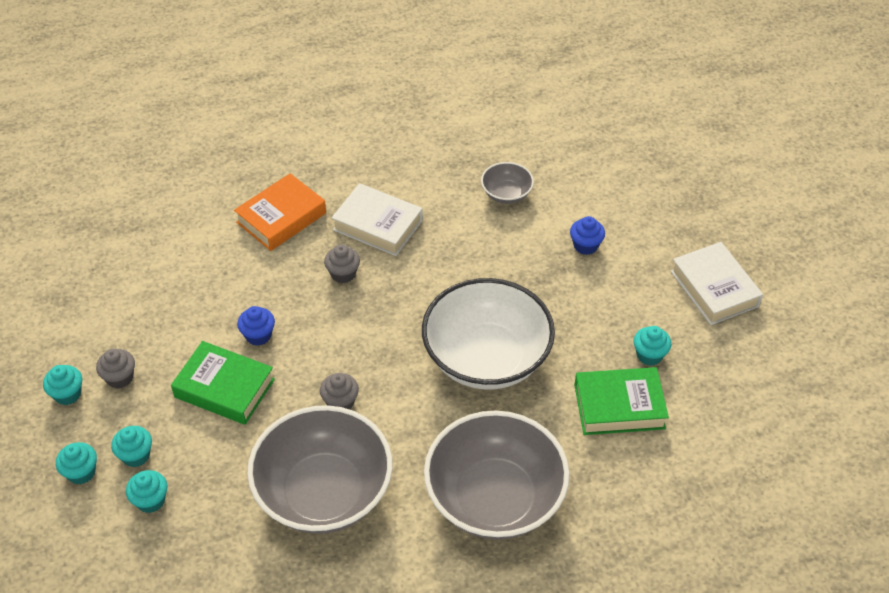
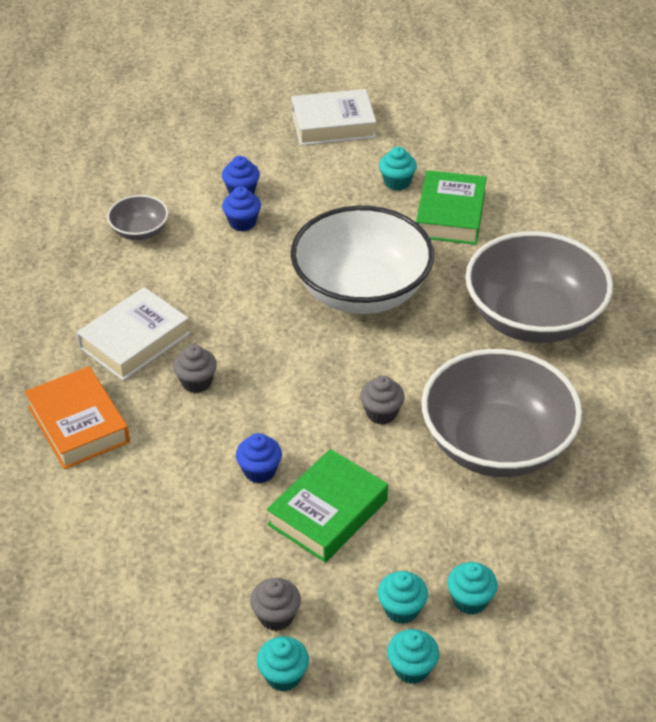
camera: 75 degrees left, 5 degrees down
none -> blue cupcake [222,186,261,231]

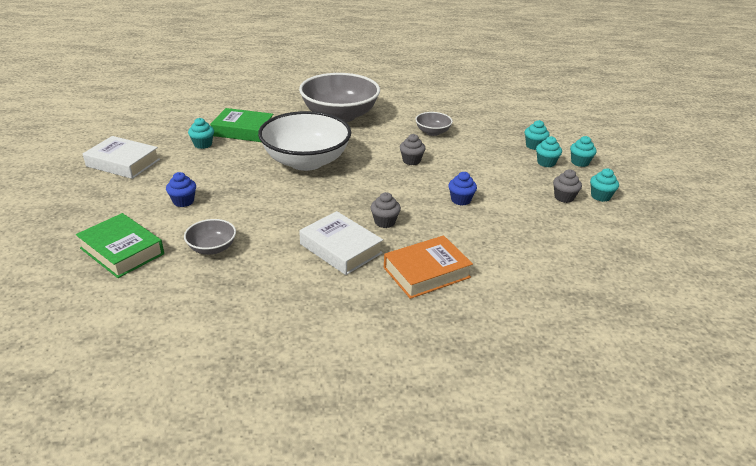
camera: 90 degrees left, 10 degrees down
blue cupcake [222,186,261,231] -> none
green book [267,449,388,563] -> green book moved to [76,213,164,278]
white book [291,89,376,146] -> white book turned 60 degrees counterclockwise [83,136,160,179]
grey bowl [421,349,582,477] -> grey bowl [415,112,453,136], size x0.45

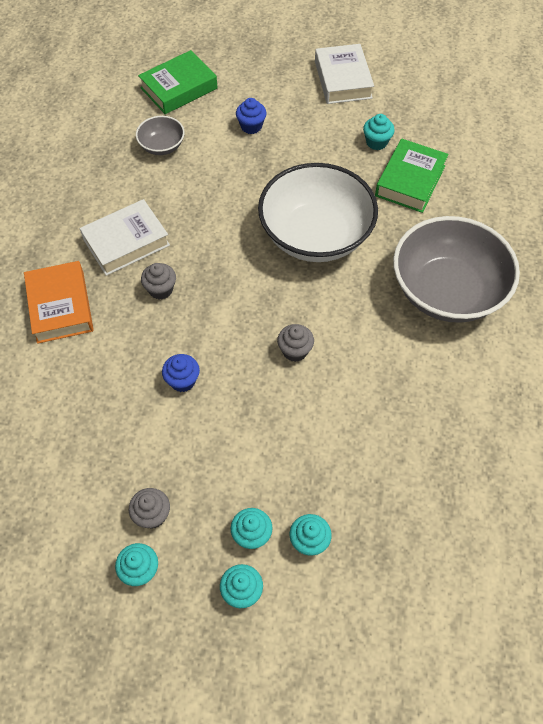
camera: 105 degrees right, 25 degrees up
white book [83,136,160,179] -> white book turned 45 degrees counterclockwise [315,44,374,104]
grey bowl [415,112,453,136] -> none

